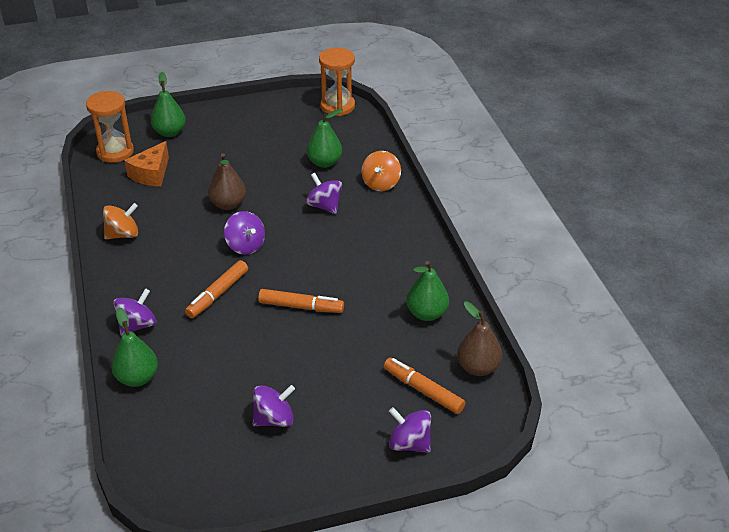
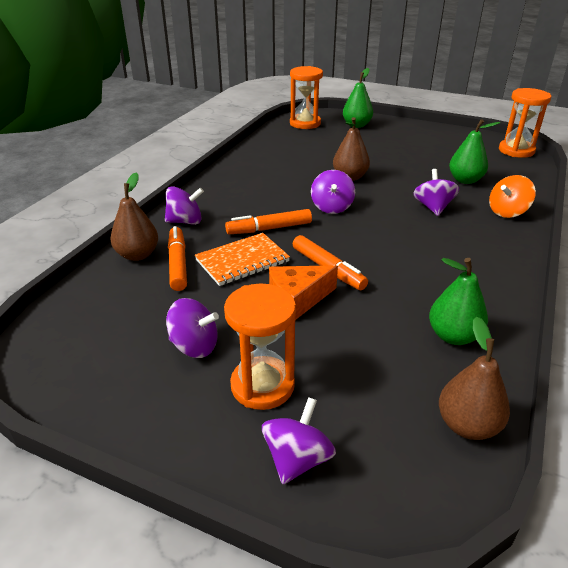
camera: 40 degrees right, 5 degrees down
orange spinning top [103,203,138,239] -> none
green pear [111,308,158,387] -> brown pear [110,173,158,261]
orange cheese [124,141,169,187] -> orange cheese moved to [269,265,338,320]
orange marker [384,358,466,414] -> orange marker moved to [168,226,187,291]
purple spinning top [389,407,431,453] -> purple spinning top turned 45 degrees clockwise [262,397,336,484]
none -> orange notebook [195,233,290,286]
none -> orange hourglass [224,283,296,410]

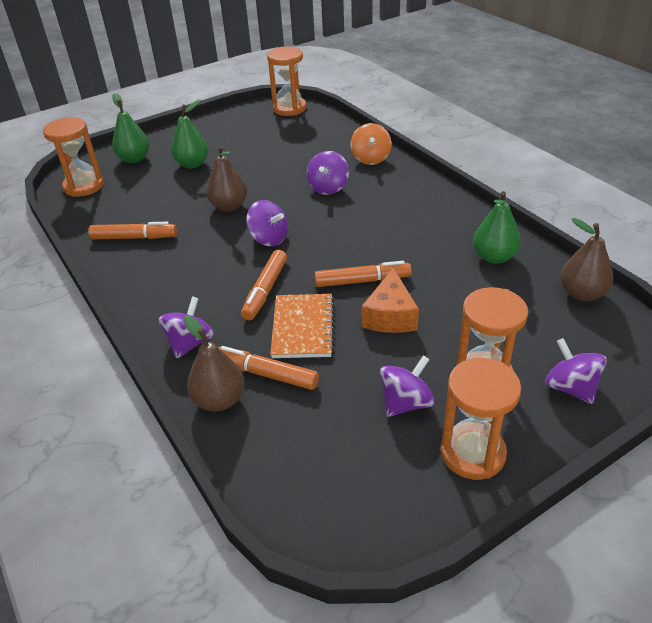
camera: 55 degrees left, 5 degrees up
purple spinning top [413,169,459,216] -> purple spinning top turned 105 degrees counterclockwise [307,151,349,195]
green pear [449,119,501,184] -> green pear moved to [171,100,209,168]
none -> orange marker [88,222,177,239]
none -> orange hourglass [441,358,521,480]

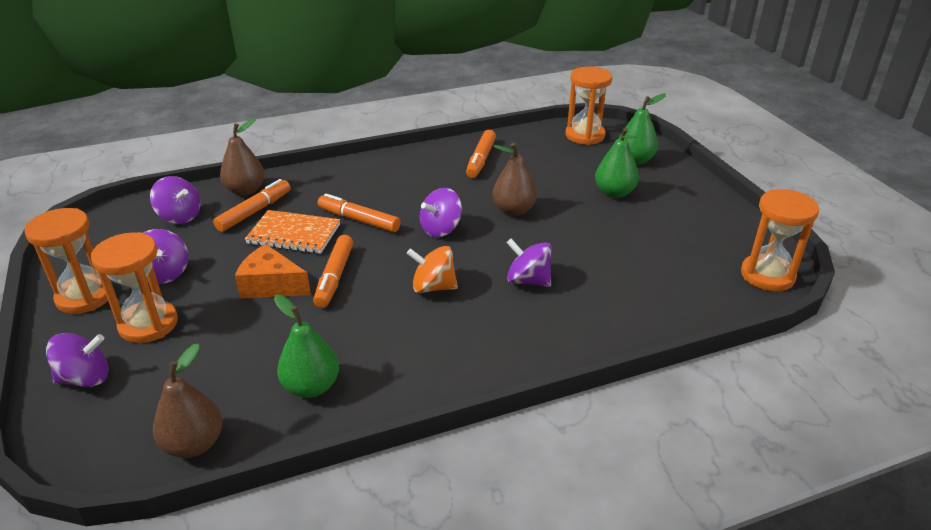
camera: 100 degrees right, 5 degrees down
purple spinning top [158,296,214,358] -> purple spinning top moved to [150,176,200,224]
orange spinning top [350,123,392,165] -> orange spinning top moved to [407,246,458,293]

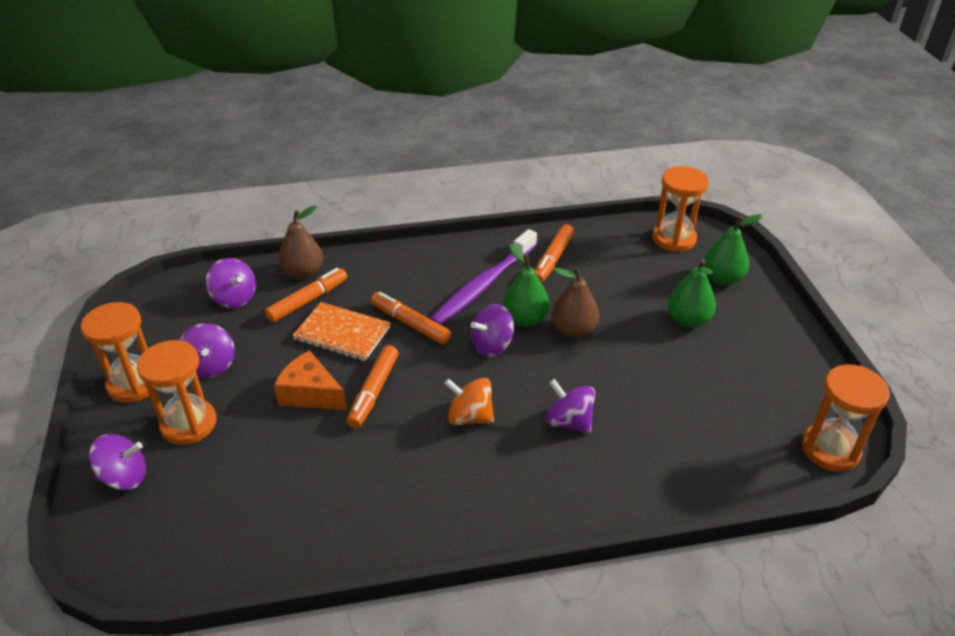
camera: 10 degrees right, 5 degrees up
brown pear [153,344,222,458] -> none
green pear [274,295,339,398] -> green pear moved to [503,244,550,327]
none -> purple toothbrush [430,229,537,325]

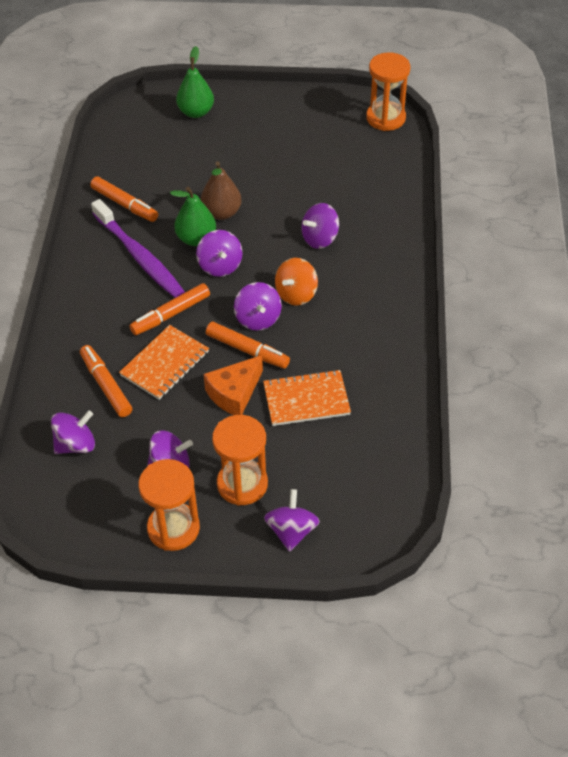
camera: 75 degrees left, 10 degrees up
brown pear [278,205,323,279] -> none
orange hourglass [652,166,709,252] -> none
green pear [668,259,716,328] -> none
none -> purple spinning top [234,282,282,331]
none -> orange notebook [263,369,351,426]

